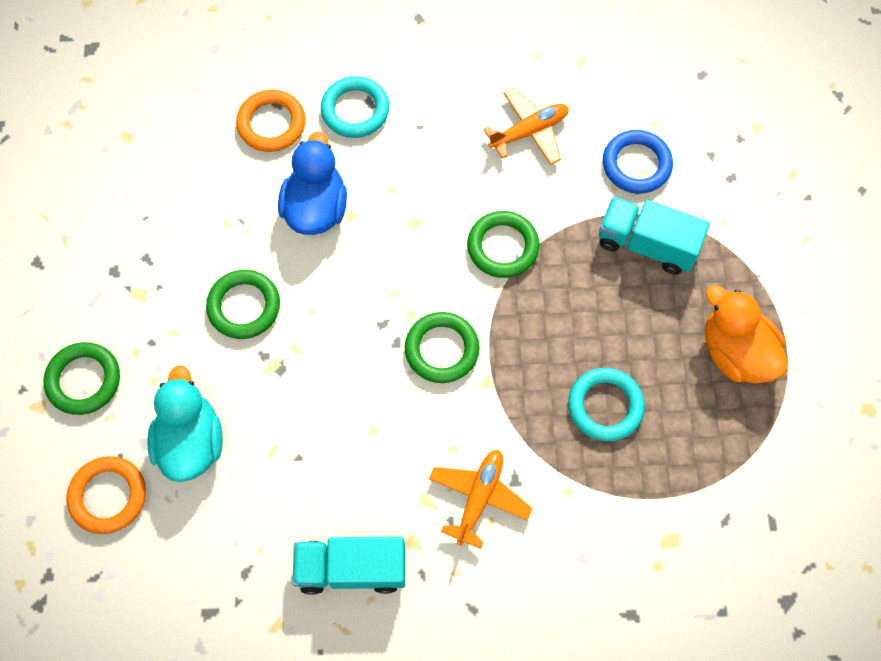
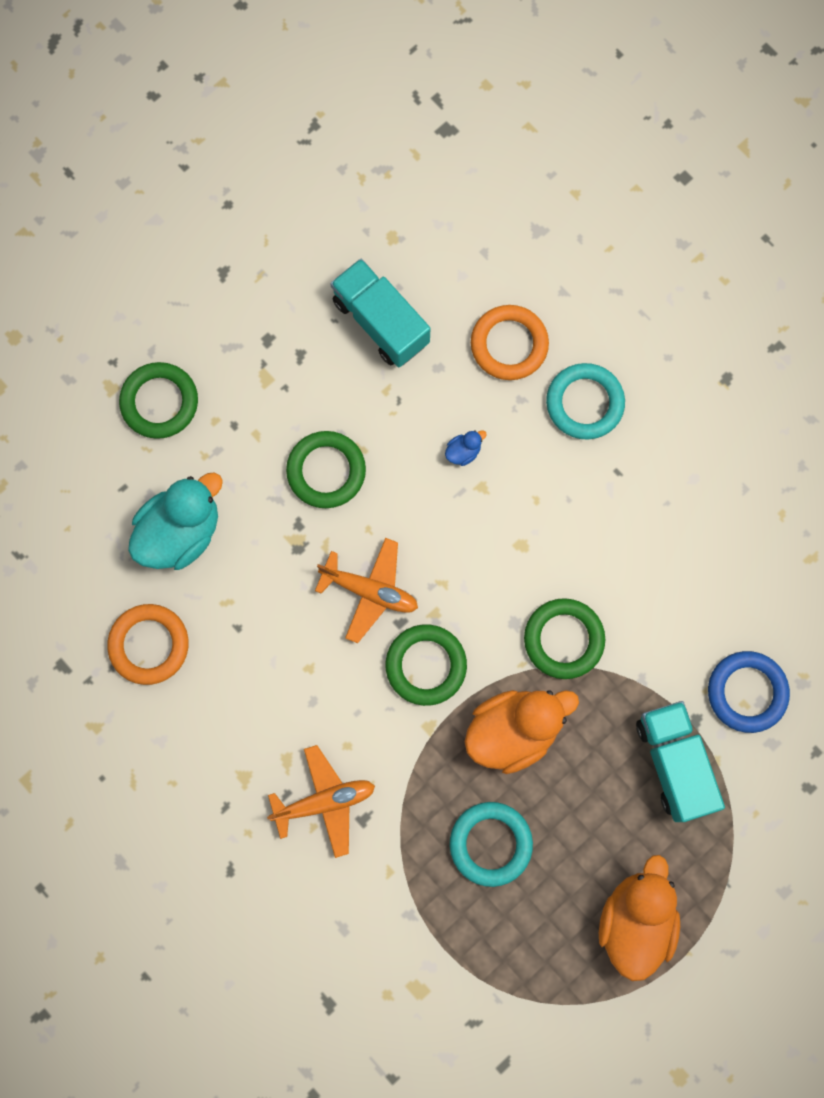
camera: 50 degrees right, 10 degrees up
orange ring [67,456,146,534] -> orange ring moved to [107,604,189,685]
blue duck [278,131,347,235] -> blue duck [445,430,487,466], size x0.40
turquoise truck [292,536,405,595] -> turquoise truck moved to [330,259,430,367]
orange plane [483,88,569,165] -> orange plane moved to [315,538,418,643]
none -> orange duck [465,690,579,774]

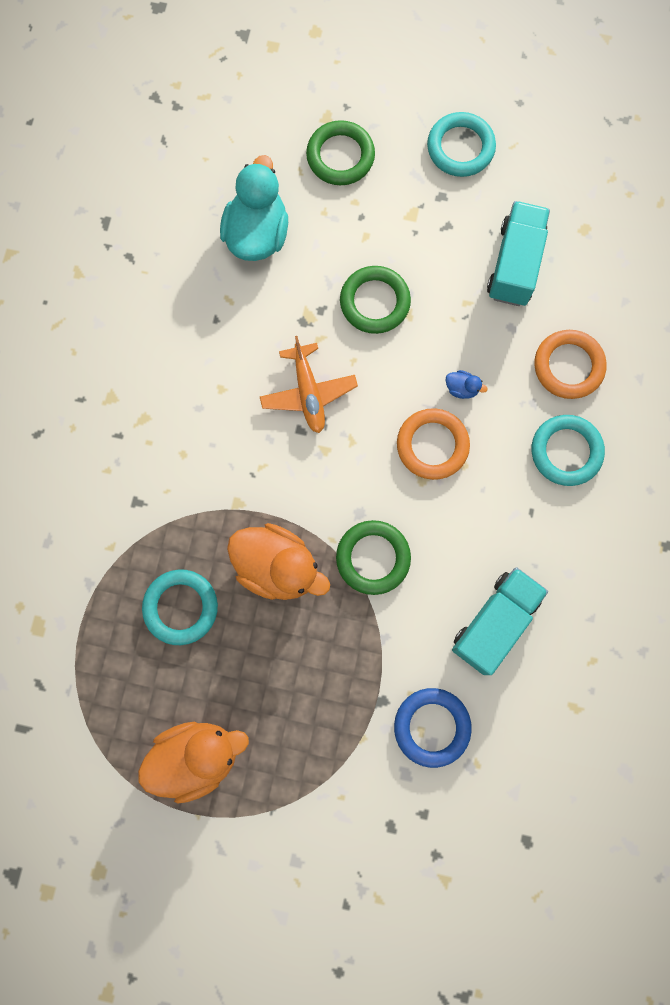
camera: 55 degrees right, 0 degrees up
orange ring [107,604,189,685] -> orange ring moved to [397,408,470,480]
turquoise duck [128,472,223,570] -> turquoise duck turned 90 degrees counterclockwise [220,155,288,261]
orange plane [267,745,375,858] -> none
green ring [386,624,467,706] -> none
turquoise truck [636,701,725,822] -> turquoise truck moved to [452,567,548,675]
none -> turquoise ring [427,112,496,177]

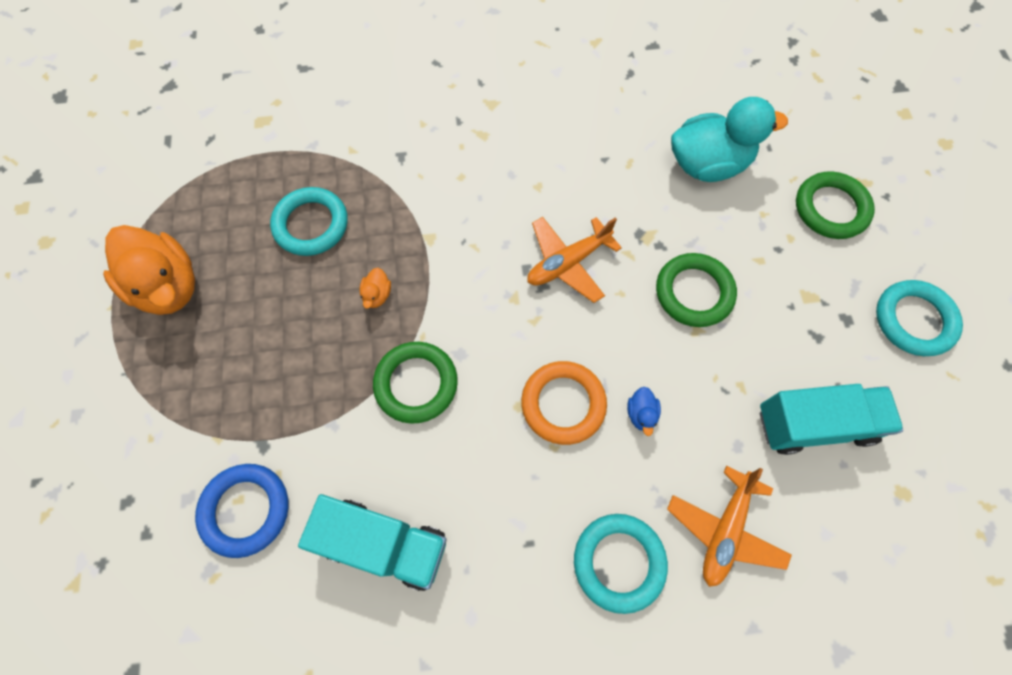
camera: 70 degrees right, 10 degrees down
orange duck [227,523,330,600] -> orange duck [360,268,391,309], size x0.40
orange ring [534,330,607,399] -> orange plane [667,466,792,587]

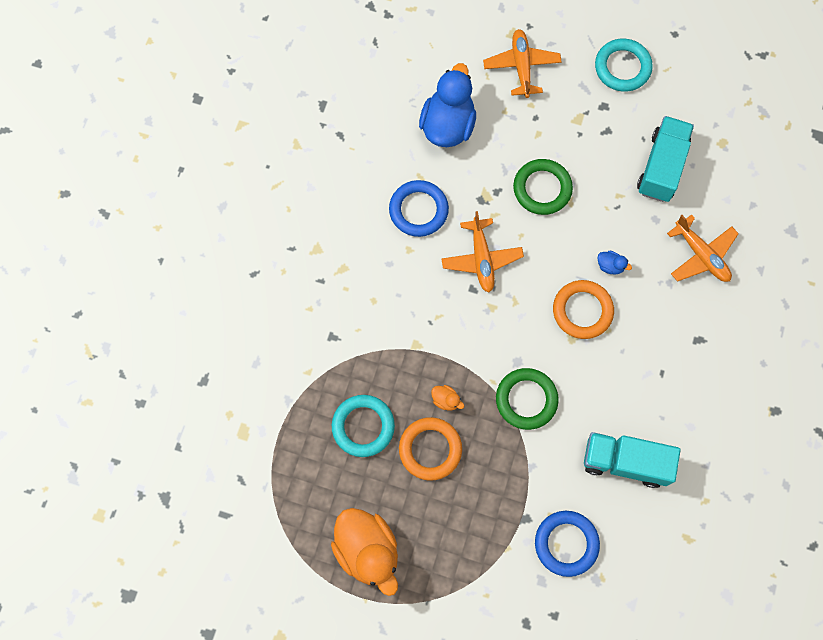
camera: 65 degrees left, 5 degrees up
orange duck [103,225,195,315] -> orange duck turned 75 degrees clockwise [331,508,398,596]
turquoise truck [298,494,447,591] -> turquoise truck turned 120 degrees counterclockwise [584,432,680,488]
turquoise ring [574,514,668,614] -> none
turquoise duck [671,97,788,182] -> blue duck [419,63,476,147]
green ring [796,171,875,239] -> orange plane [483,29,562,98]
none -> blue ring [389,180,449,237]
none -> orange ring [399,417,462,481]

